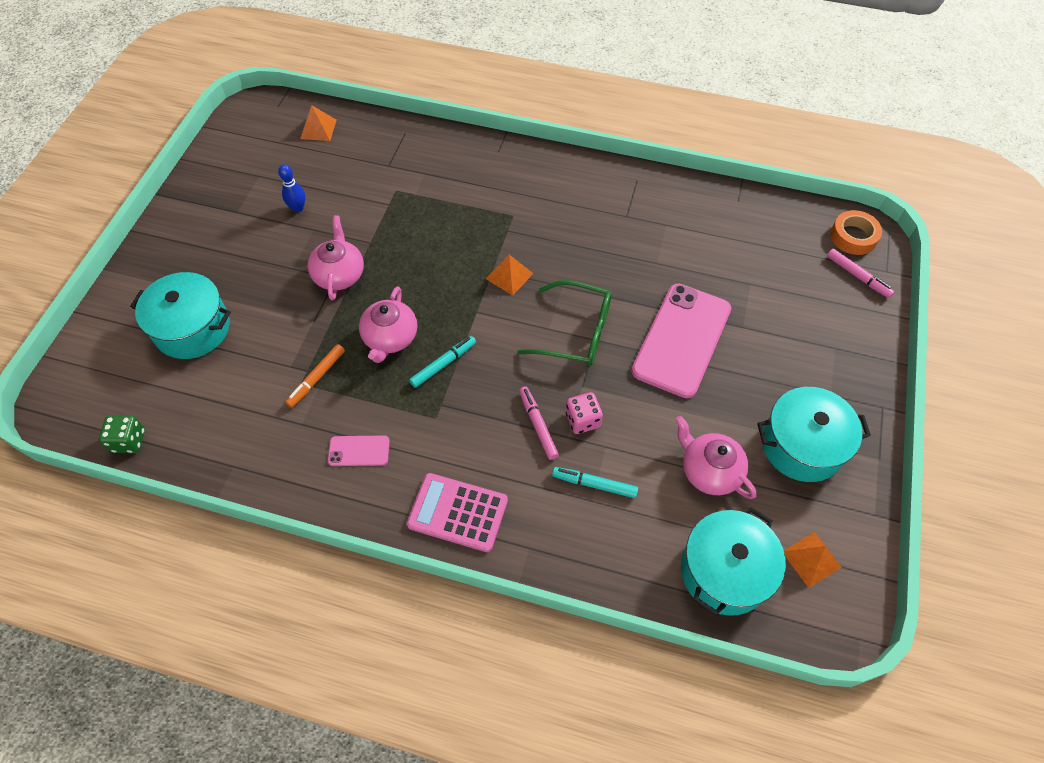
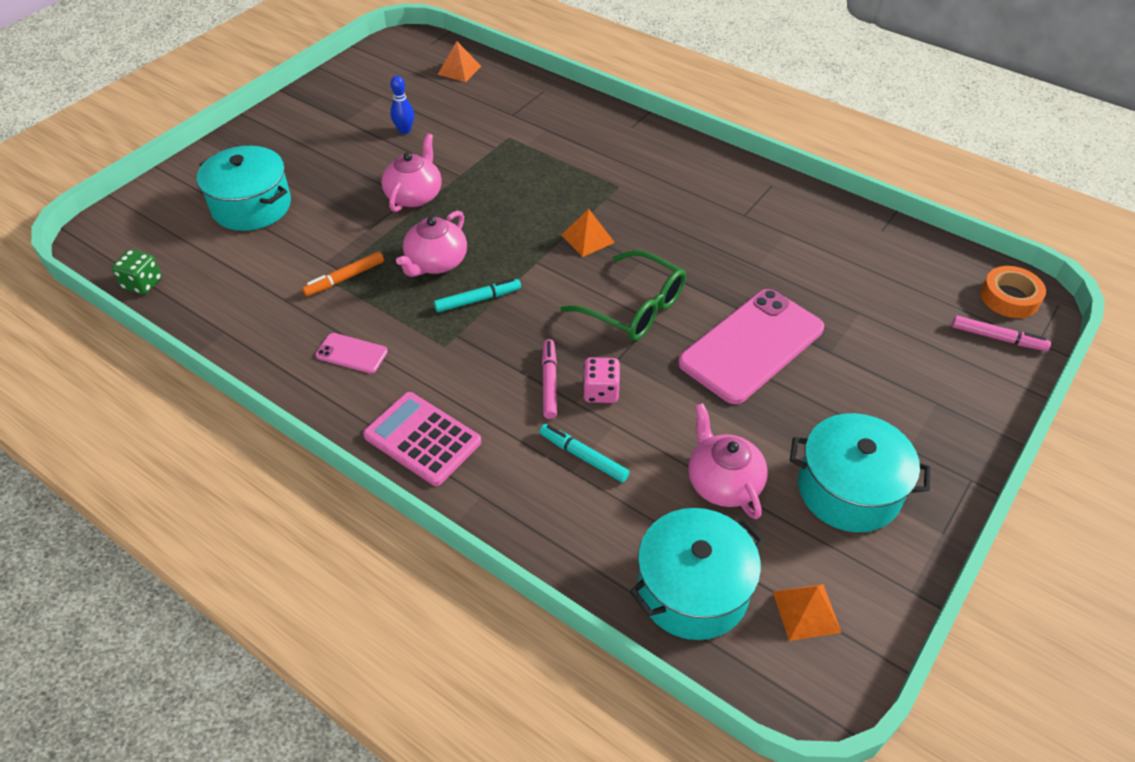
camera: 20 degrees right, 10 degrees down
pink marker [827,249,894,298] -> pink marker turned 45 degrees counterclockwise [952,316,1051,351]

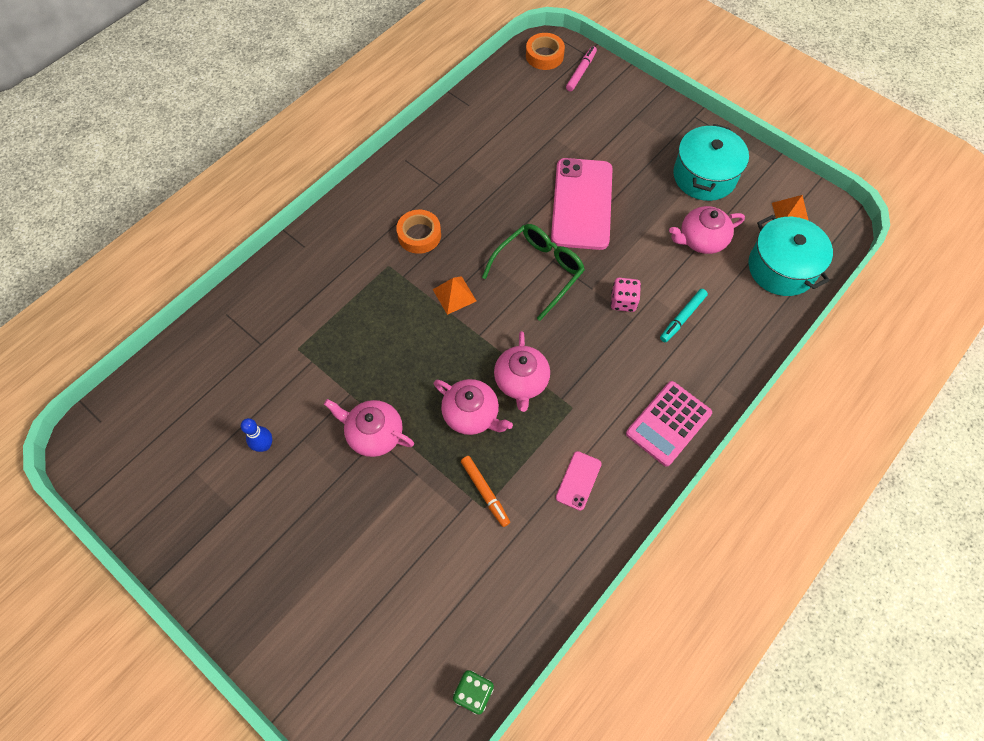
camera: 85 degrees left, 15 degrees up
turquoise pot [197,146,291,231] -> none
turquoise marker [434,278,521,312] -> pink teapot [494,331,550,412]
orange pyramid [438,41,481,82] -> none
pink marker [542,339,557,419] -> none
pink phone [678,289,824,404] -> pink phone turned 45 degrees clockwise [551,158,613,250]
none -> orange tape [396,210,441,254]

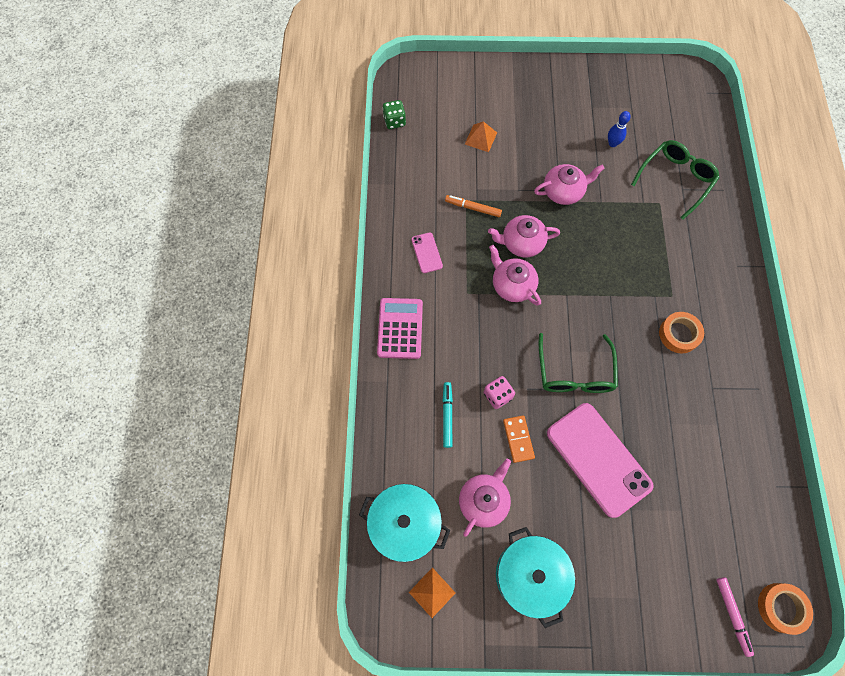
camera: 140 degrees right, 5 degrees up
orange pyramid [433,276,476,315] -> orange pyramid moved to [465,121,497,152]
none -> orange domino [503,415,535,463]
none -> green glasses [631,140,720,219]

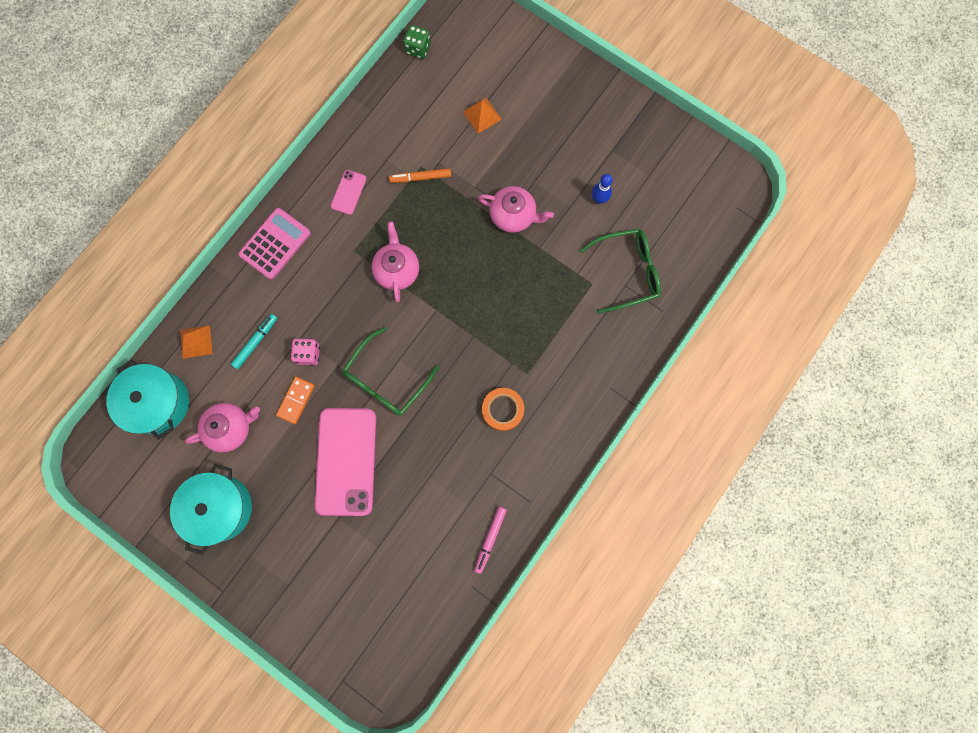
camera: 35 degrees right, 10 degrees up
orange pyramid [409,568,455,618] -> orange pyramid moved to [180,325,213,359]
orange marker [445,195,502,217] -> orange marker turned 60 degrees counterclockwise [389,168,451,183]
pink teapot [488,215,560,257] -> none
pink marker [716,577,754,657] -> pink marker moved to [474,506,507,574]
orange tape [758,583,813,635] -> none

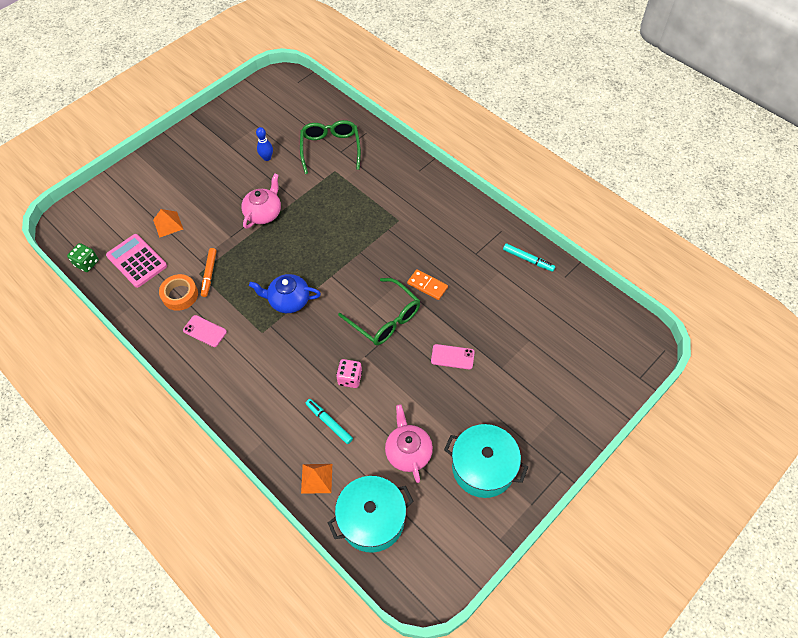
camera: 80 degrees left, 20 degrees down
pink calculator [238,208,311,280] -> pink calculator moved to [106,234,167,288]
orange domino [276,377,315,424] -> orange domino moved to [407,269,448,300]
pink phone [315,408,376,516] -> pink phone [431,344,475,369], size x0.44
pink teapot [372,222,419,302] -> blue teapot [249,274,321,313]
pink marker [474,506,507,574] -> turquoise marker [503,243,555,272]
orange tape [482,388,524,431] -> orange tape moved to [159,274,198,311]

